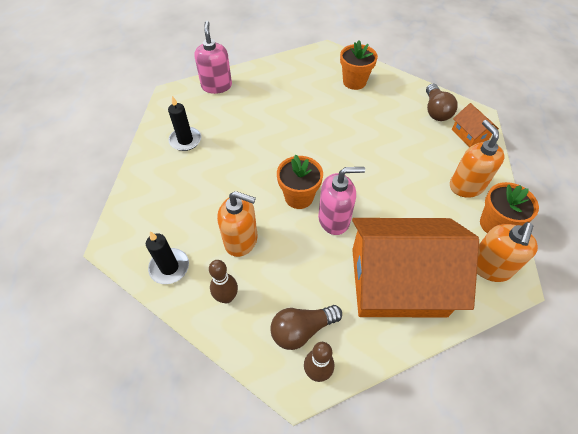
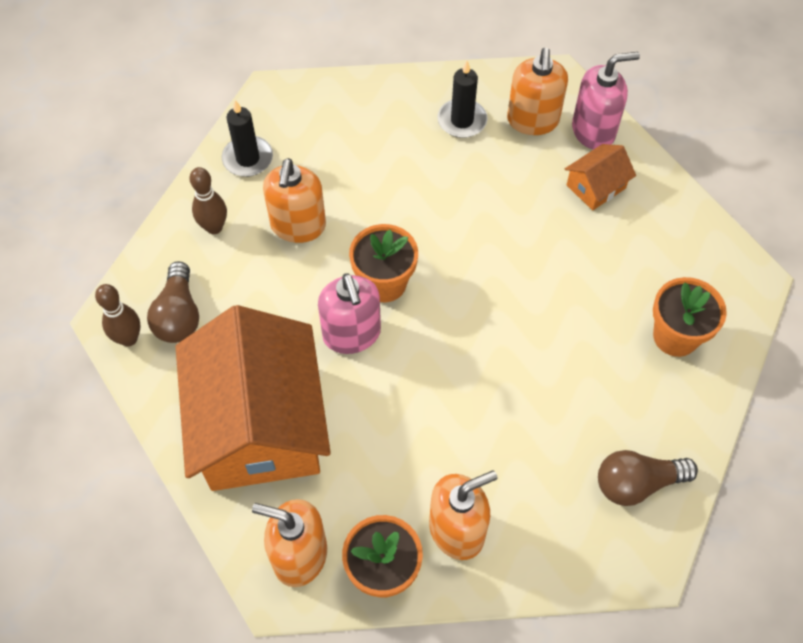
camera: 80 degrees right, 5 degrees up
brown light bulb [271,305,342,350] -> brown light bulb turned 150 degrees counterclockwise [147,261,199,343]
orange house [452,103,499,147] -> orange house moved to [565,144,636,211]
none -> orange soap dispenser [507,48,568,135]

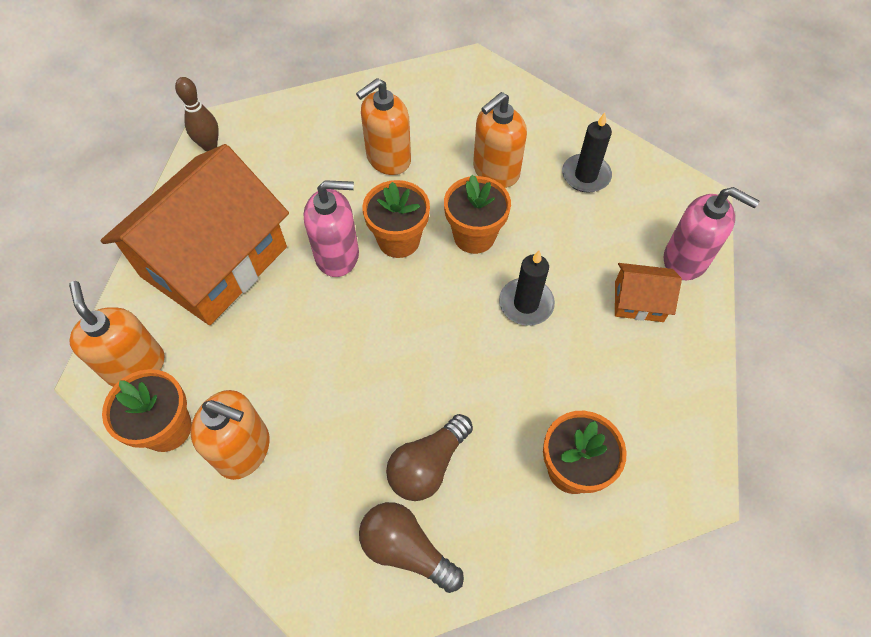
camera: 45 degrees right, 0 degrees up
brown light bulb [147,261,199,343] -> brown light bulb moved to [386,414,473,501]
brown bowling pin [189,167,227,234] -> none
black candle [222,100,273,177] -> black candle moved to [499,250,555,326]
pink soap dispenser [318,273,381,354] -> pink soap dispenser turned 120 degrees counterclockwise [304,180,359,277]
orange soap dispenser [507,48,568,135] -> orange soap dispenser moved to [473,92,527,188]
none -> orange flower pot [444,175,511,254]

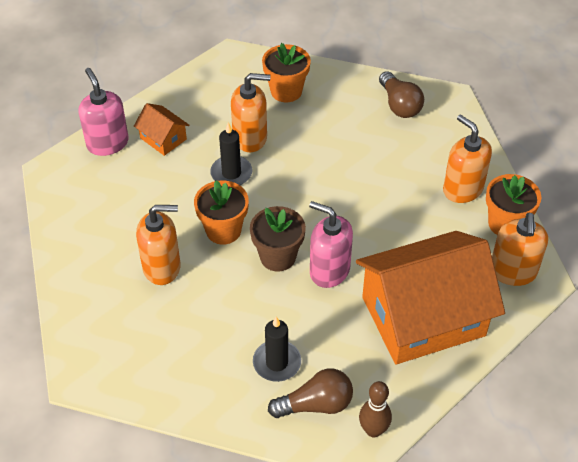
camera: 145 degrees left, 10 degrees down
orange soap dispenser [356,78,411,175] -> orange soap dispenser moved to [231,73,270,152]
orange flower pot [362,180,430,258] -> brown flower pot [250,206,306,272]
brown light bulb [386,414,473,501] -> brown light bulb moved to [268,368,353,418]
black candle [562,112,612,193] -> black candle moved to [253,316,301,382]

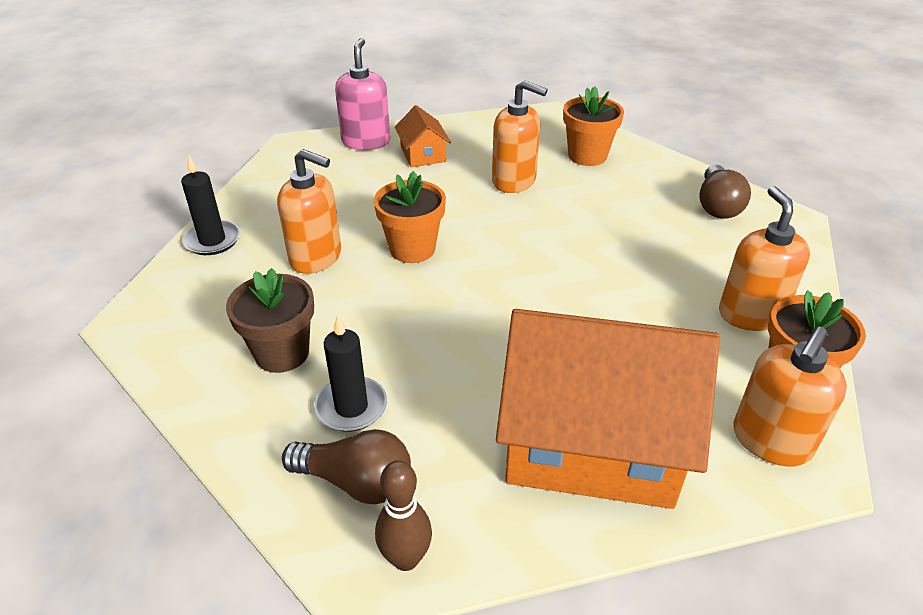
camera: 30 degrees right, 10 degrees down
black candle [210,123,253,185] -> black candle moved to [181,154,240,255]
brown flower pot [250,206,306,272] -> brown flower pot moved to [226,268,314,373]
pink soap dispenser [309,201,353,288] -> none

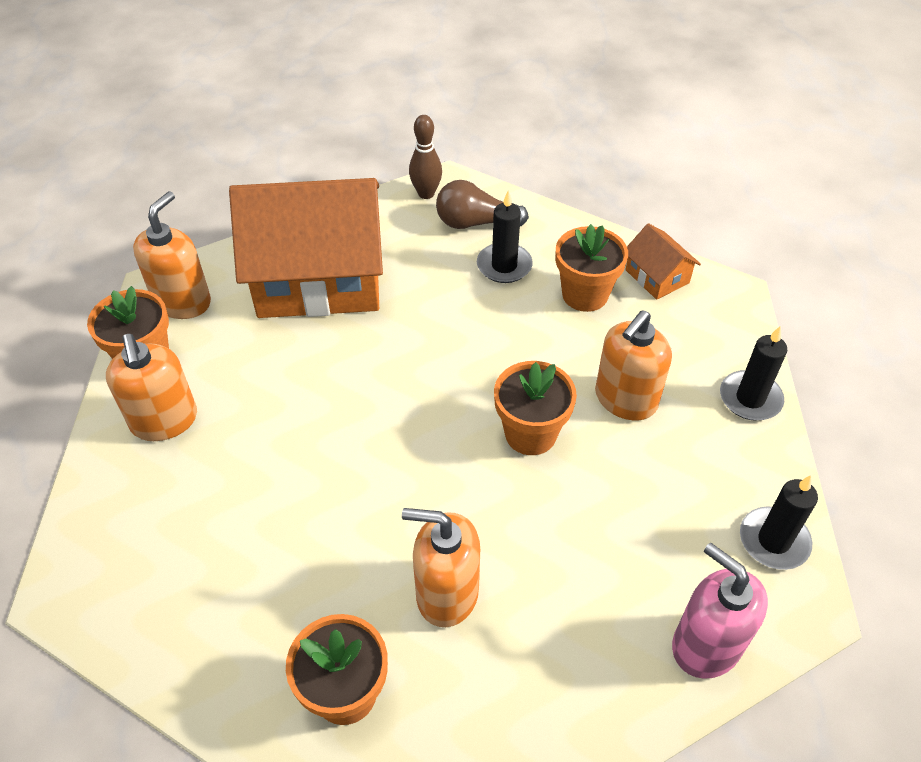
camera: 165 degrees right, 10 degrees up
brown flower pot [226,268,314,373] -> orange flower pot [556,224,628,312]
orange soap dispenser [277,149,341,274] -> orange soap dispenser turned 60 degrees counterclockwise [595,310,672,420]
pink soap dispenser [335,38,390,150] -> pink soap dispenser turned 150 degrees clockwise [672,543,768,679]
orange house [395,105,451,167] -> orange house moved to [625,223,701,300]
brown light bulb [699,165,751,219] -> none
none -> black candle [740,475,818,570]

